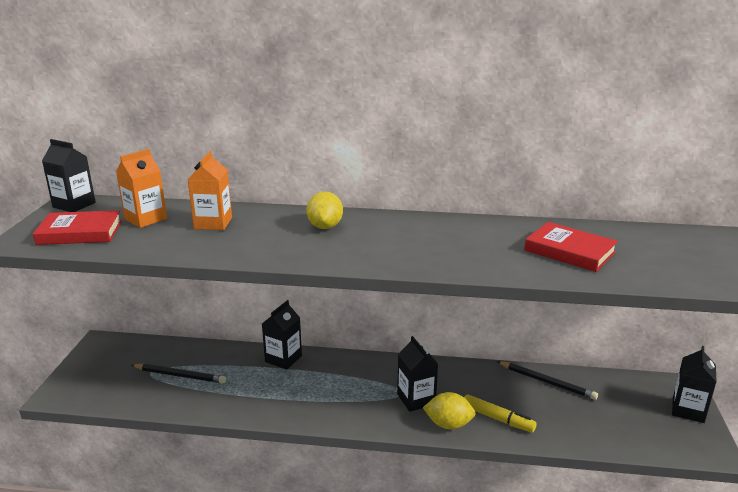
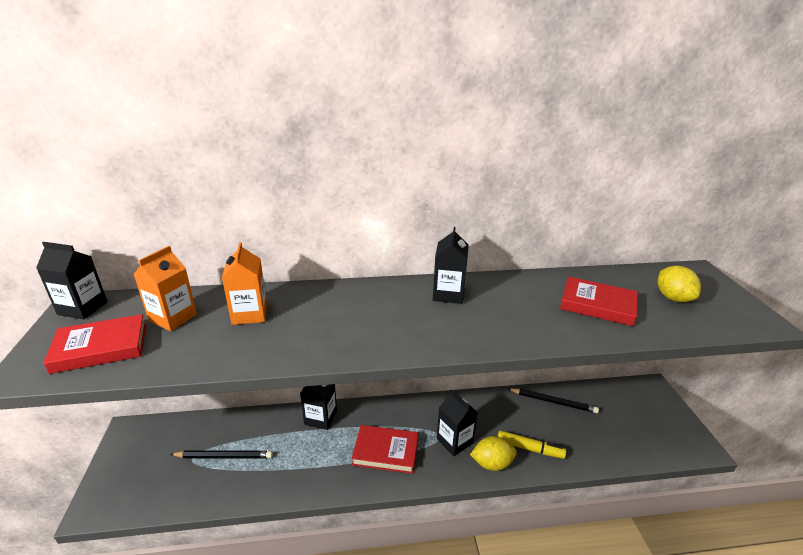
camera: 15 degrees left, 5 degrees up
yellow lemon [306,191,343,229] -> yellow lemon moved to [658,266,701,302]
black carton [672,346,716,423] -> black carton moved to [433,227,469,304]
none -> red book [351,425,419,474]

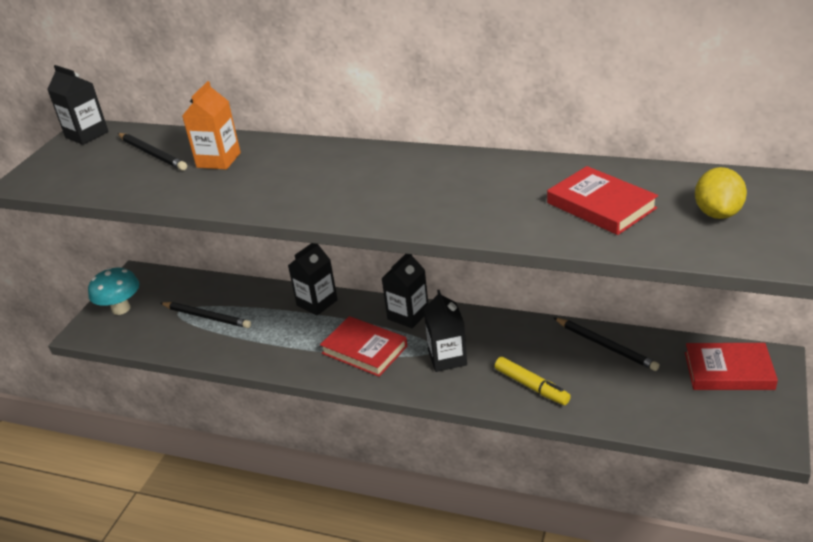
camera: 30 degrees right, 5 degrees up
red book [44,314,146,374] -> red book moved to [685,343,778,390]
orange carton [133,246,197,331] -> black pencil [118,133,187,171]
black carton [433,227,469,304] -> black carton moved to [381,254,428,328]
yellow lemon [470,436,517,471] -> none
none -> turquoise mushroom [88,267,139,315]

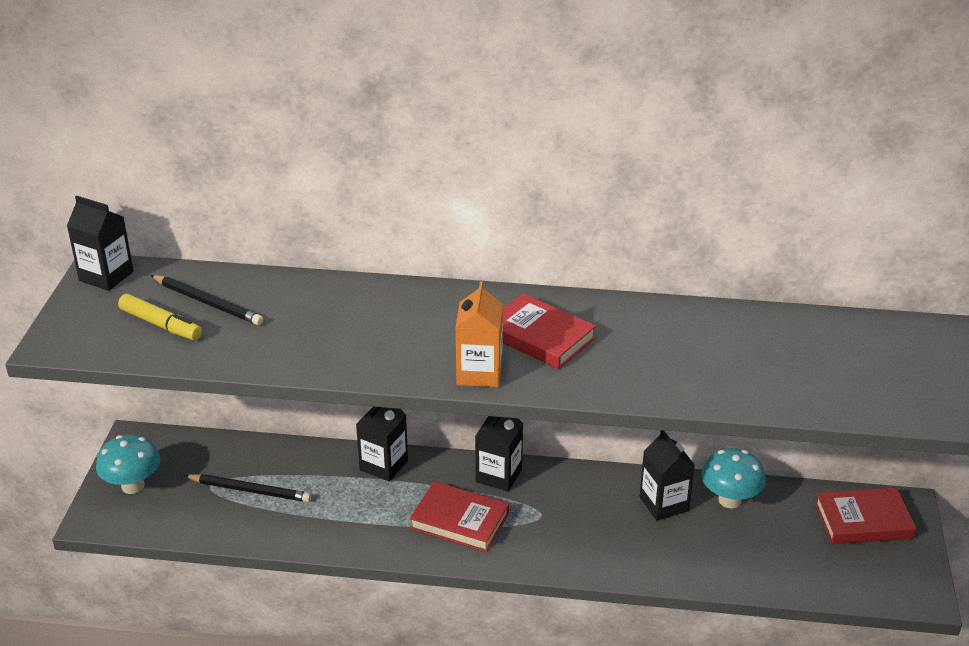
camera: 15 degrees left, 0 degrees up
orange carton [182,81,241,169] -> orange carton moved to [455,281,503,387]
black carton [424,290,467,372] -> black carton moved to [640,430,695,521]
yellow marker [495,357,571,405] -> yellow marker moved to [118,294,202,340]
red book [547,166,658,235] -> red book moved to [502,293,596,369]
black pencil [554,318,660,371] -> turquoise mushroom [701,448,766,509]
yellow lemon [695,167,747,219] -> none

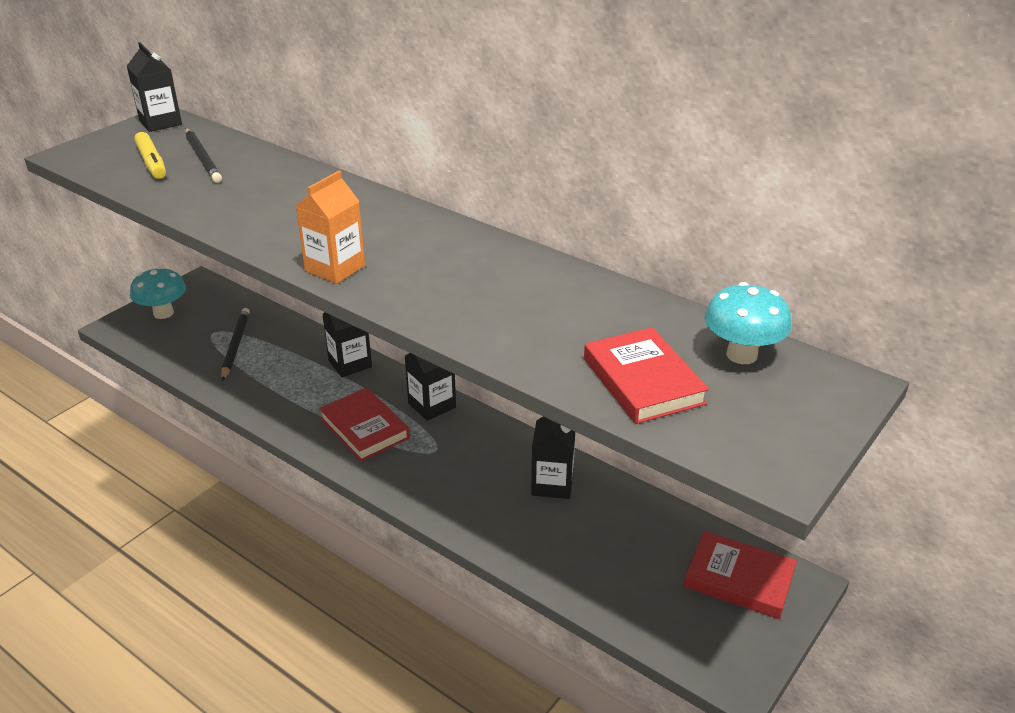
camera: 30 degrees right, 0 degrees up
black pencil [184,474,311,502] -> black pencil turned 135 degrees counterclockwise [221,308,250,381]
red book [502,293,596,369] -> red book moved to [584,327,709,424]
turquoise mushroom [701,448,766,509] -> turquoise mushroom moved to [705,282,792,364]

